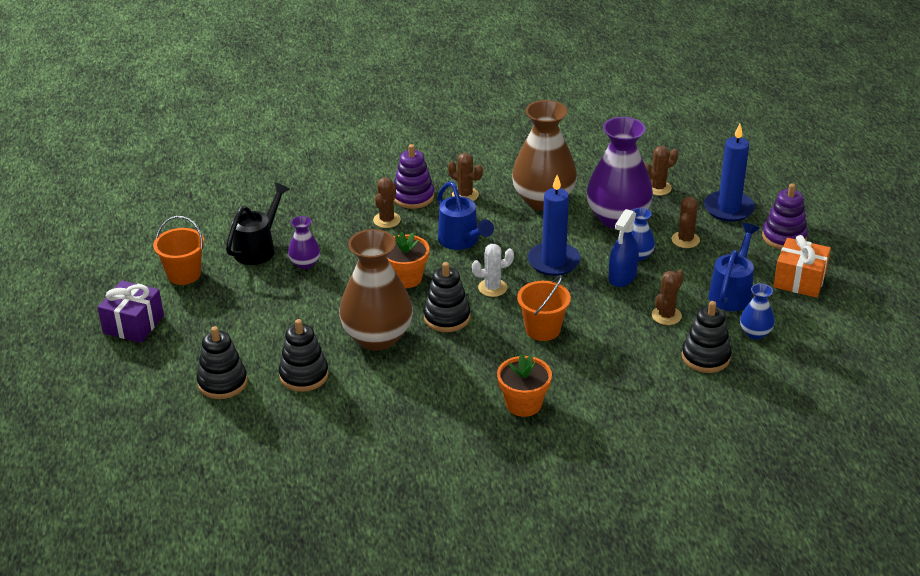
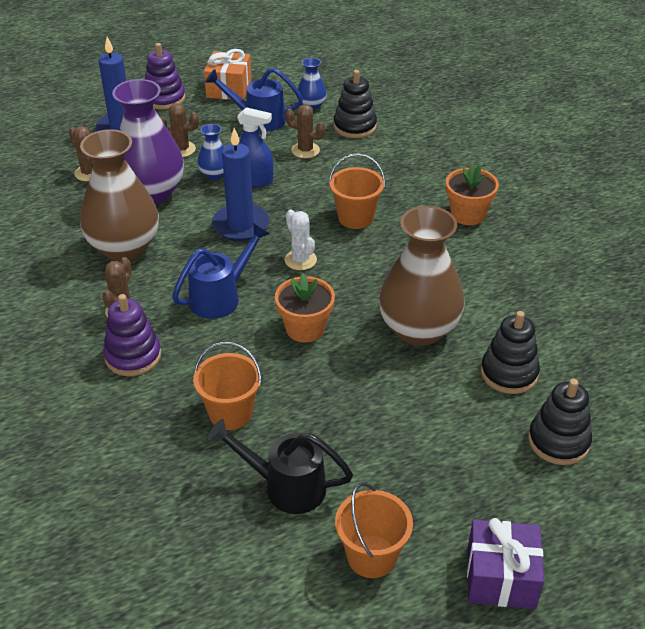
camera: 105 degrees left, 5 degrees up
purple vase [288,216,320,269] -> none
brown cactus [373,177,401,228] -> none
black stacking toy [423,262,470,332] -> none
none -> orange bucket [193,342,262,430]

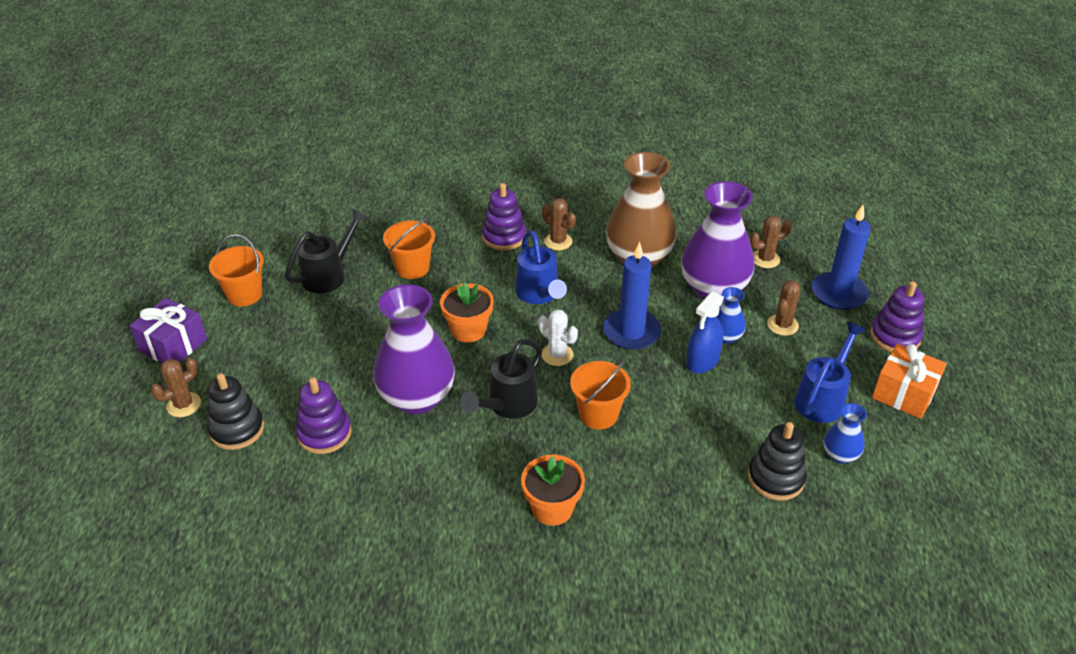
camera: 115 degrees right, 0 degrees up
brown cactus [285,104,325,158] -> brown cactus moved to [151,358,201,417]
white cactus [285,209,317,270] -> white cactus turned 45 degrees clockwise [538,309,578,366]
brown vase [379,206,464,346] -> purple vase [373,284,455,414]
black stacking toy [481,311,540,394] -> purple stacking toy [295,377,352,454]
none -> black watering can [460,339,542,419]

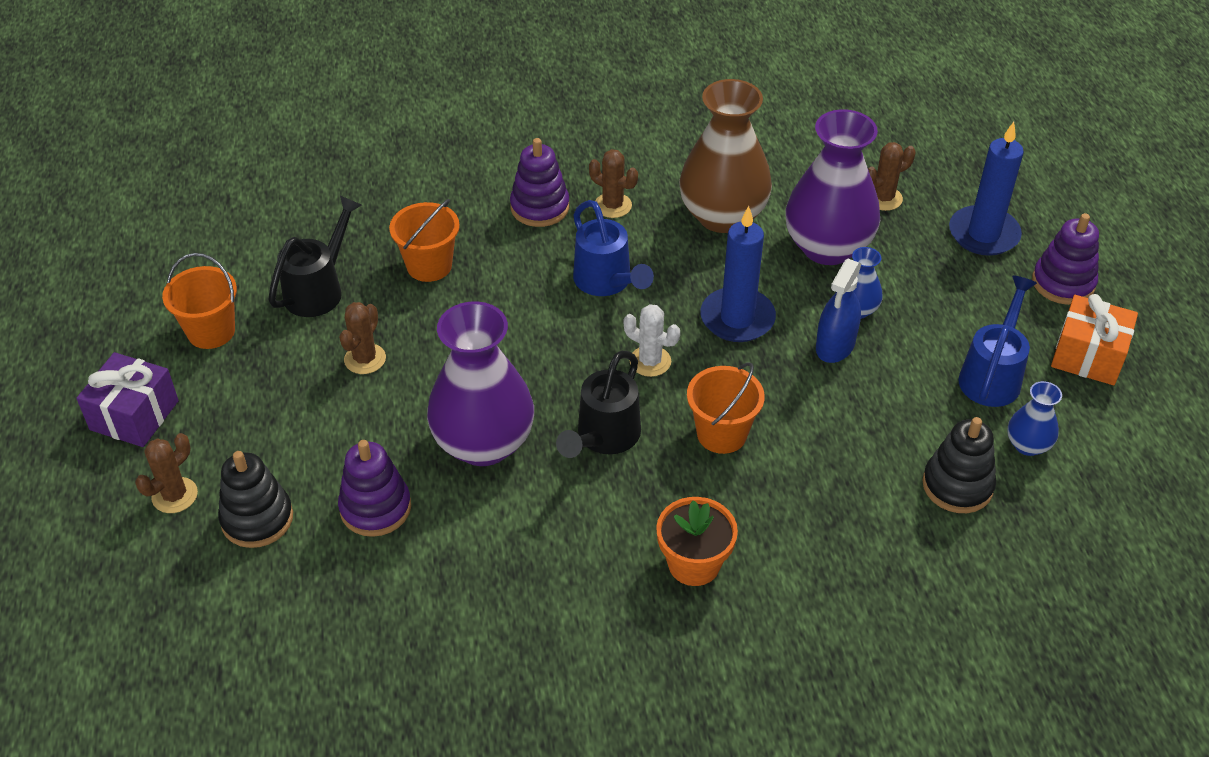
camera: 10 degrees left, 5 degrees up
orange flower pot [440,282,494,342] -> none
brown cactus [767,280,800,336] -> brown cactus moved to [339,302,386,374]

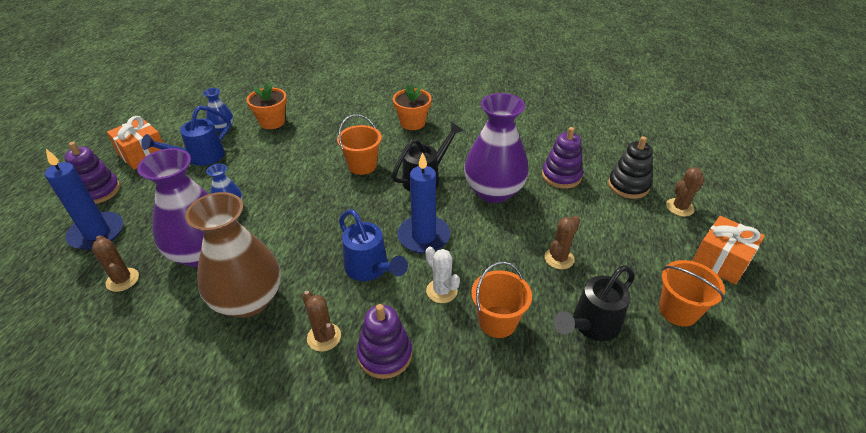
camera: 160 degrees left, 5 degrees down
purple gift [76,352,179,447] -> orange gift [693,216,765,285]
blue watering can [573,200,654,296] -> blue watering can turned 150 degrees clockwise [339,209,408,281]
white cactus [623,304,680,377] -> white cactus moved to [425,246,460,303]
blue candle [700,206,776,342] -> blue candle moved to [398,152,450,253]
blue spray bottle [816,259,861,363] -> none
brown cactus [868,142,916,211] -> brown cactus turned 60 degrees clockwise [92,235,139,292]
black stacking toy [922,417,996,513] -> orange flower pot [247,83,287,129]

